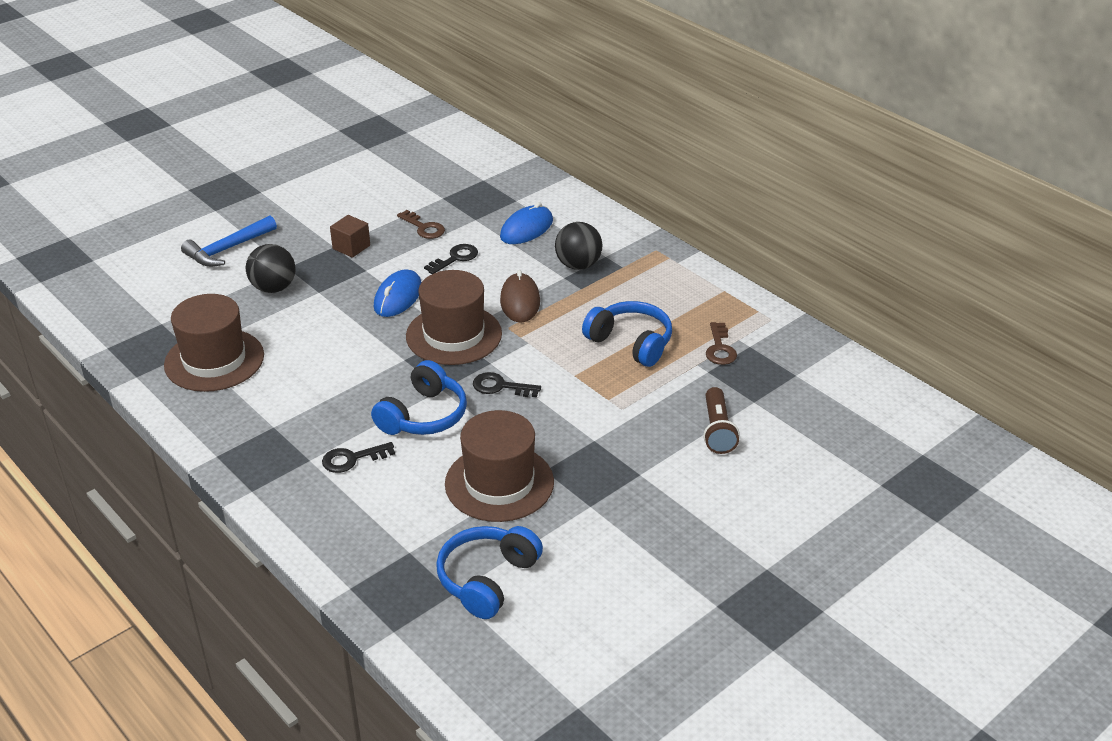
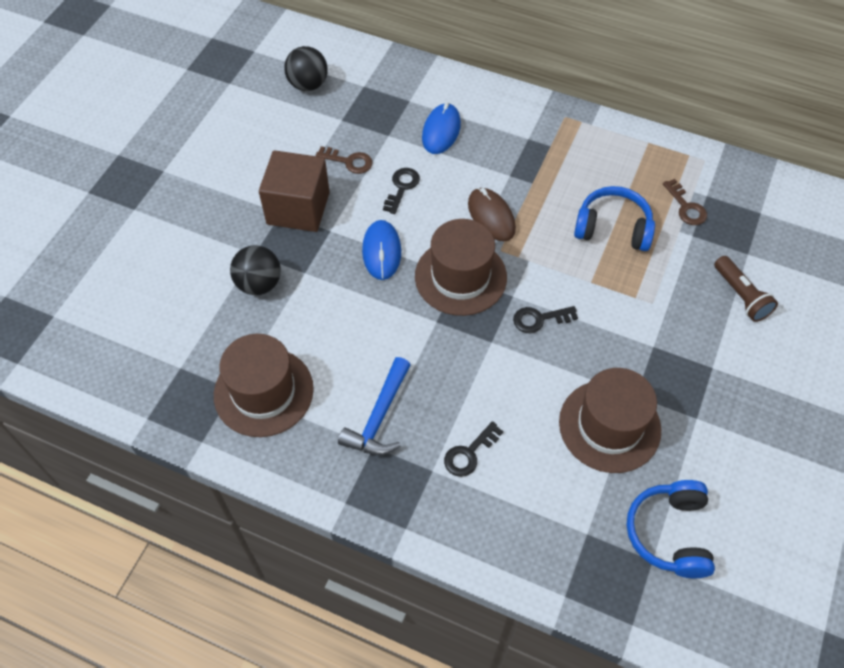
camera: 25 degrees left, 20 degrees up
blue hammer [181,216,277,267] -> blue hammer moved to [338,357,410,455]
brown cube [330,215,370,258] -> brown cube [259,150,330,232], size x1.94
blue headphones [371,360,467,435] -> none
black ball [555,222,602,270] -> black ball moved to [284,46,328,91]

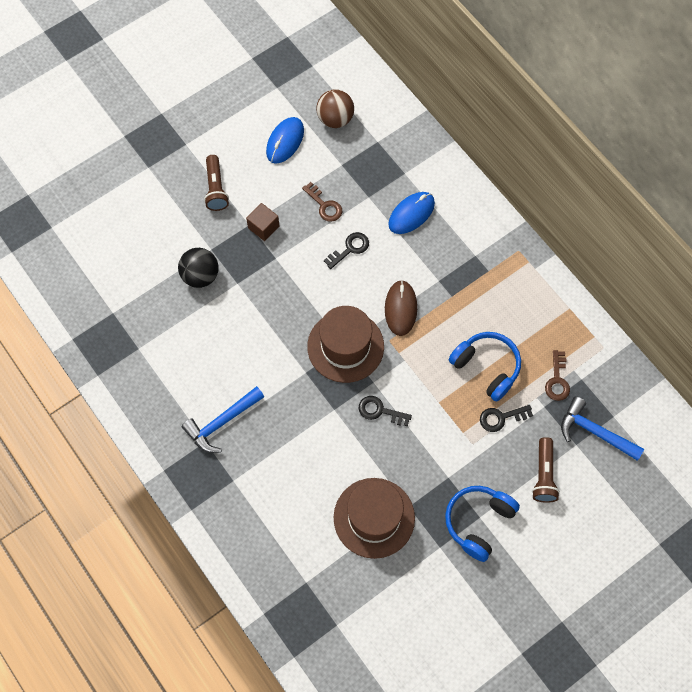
camera: 30 degrees right, 10 degrees up
brown hat [214,334,314,437] -> none
brown cube [259,150,330,232] -> brown cube [246,203,279,241], size x0.52
black ball [284,46,328,91] -> brown ball [316,89,354,128]
blue mouse [362,220,401,280] -> blue mouse moved to [266,117,304,164]
black key [444,421,503,477] -> black key moved to [480,405,533,432]
blue headphones [626,480,715,578] -> blue headphones moved to [445,486,520,562]
none -> brown flashlight [204,155,229,211]
none -> blue hammer [561,396,644,461]

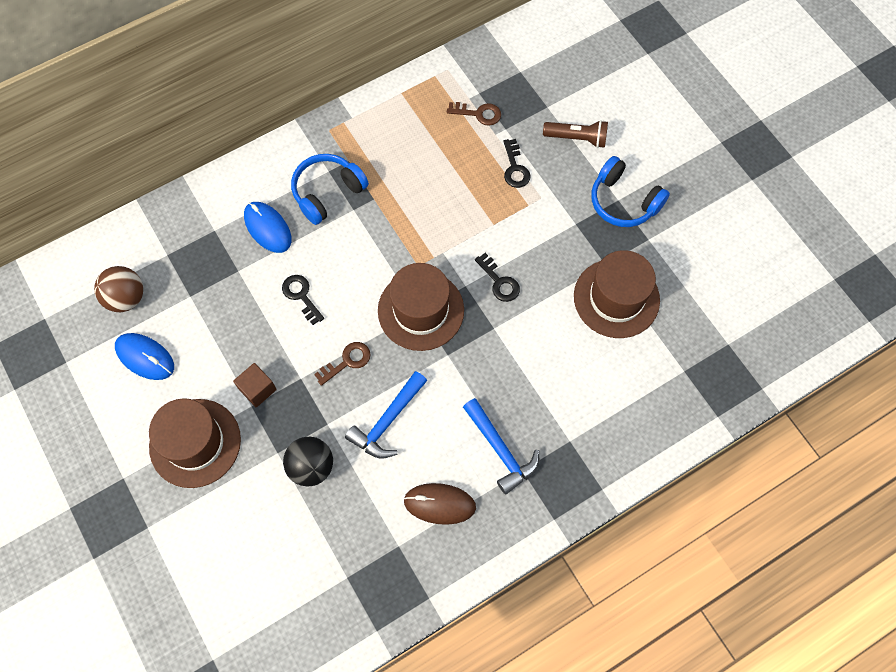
camera: 85 degrees left, 0 degrees up
brown flashlight [204,155,229,211] -> brown hat [149,398,241,488]
brown key [302,182,342,222] -> brown key moved to [314,342,371,386]
black key [359,396,412,426] -> black key turned 60 degrees counterclockwise [475,253,520,302]
brown mouse [385,280,417,336] -> brown mouse moved to [403,483,476,525]
blue headphones [449,332,521,402] -> blue headphones moved to [291,154,369,225]
blue hammer [561,396,644,461] -> blue hammer moved to [345,371,427,459]

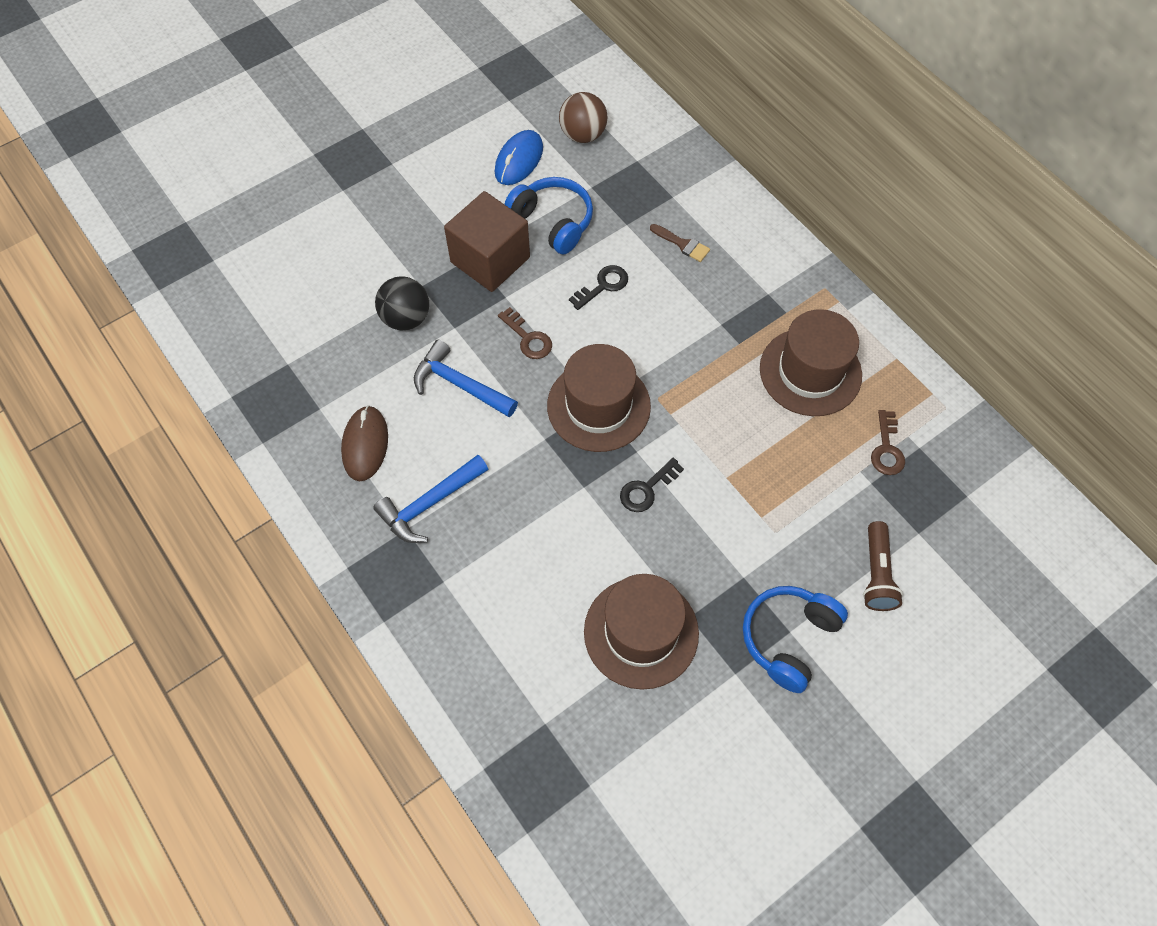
camera: 85 degrees right, 5 degrees down
brown hat [149,398,241,488] -> brown hat moved to [760,309,862,416]
brown cube [233,363,277,408] -> brown cube [444,191,530,292], size x1.94
blue mouse [244,202,292,253] -> brown brush [650,224,710,262]
blue headphones [291,154,369,225] -> blue headphones moved to [504,177,593,255]
black key [504,139,531,188] -> none

